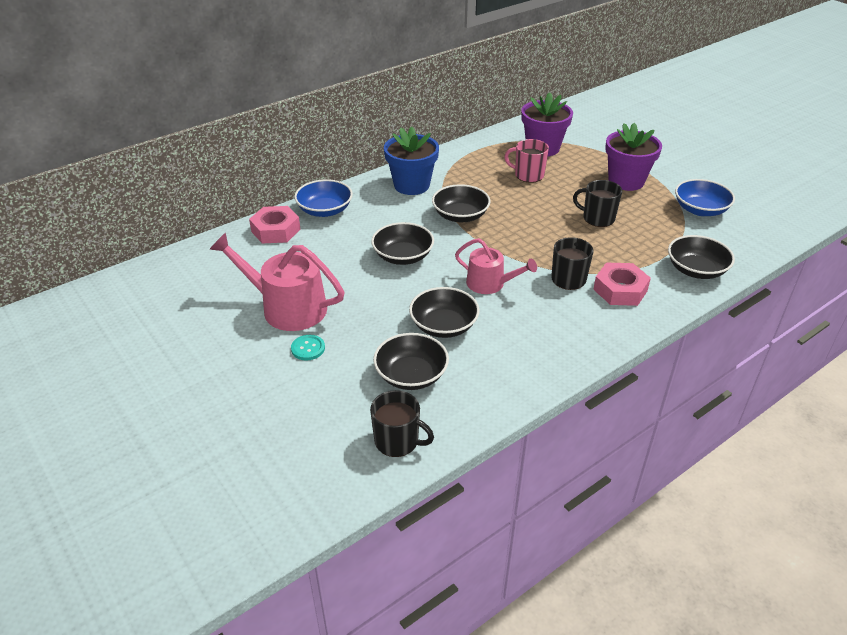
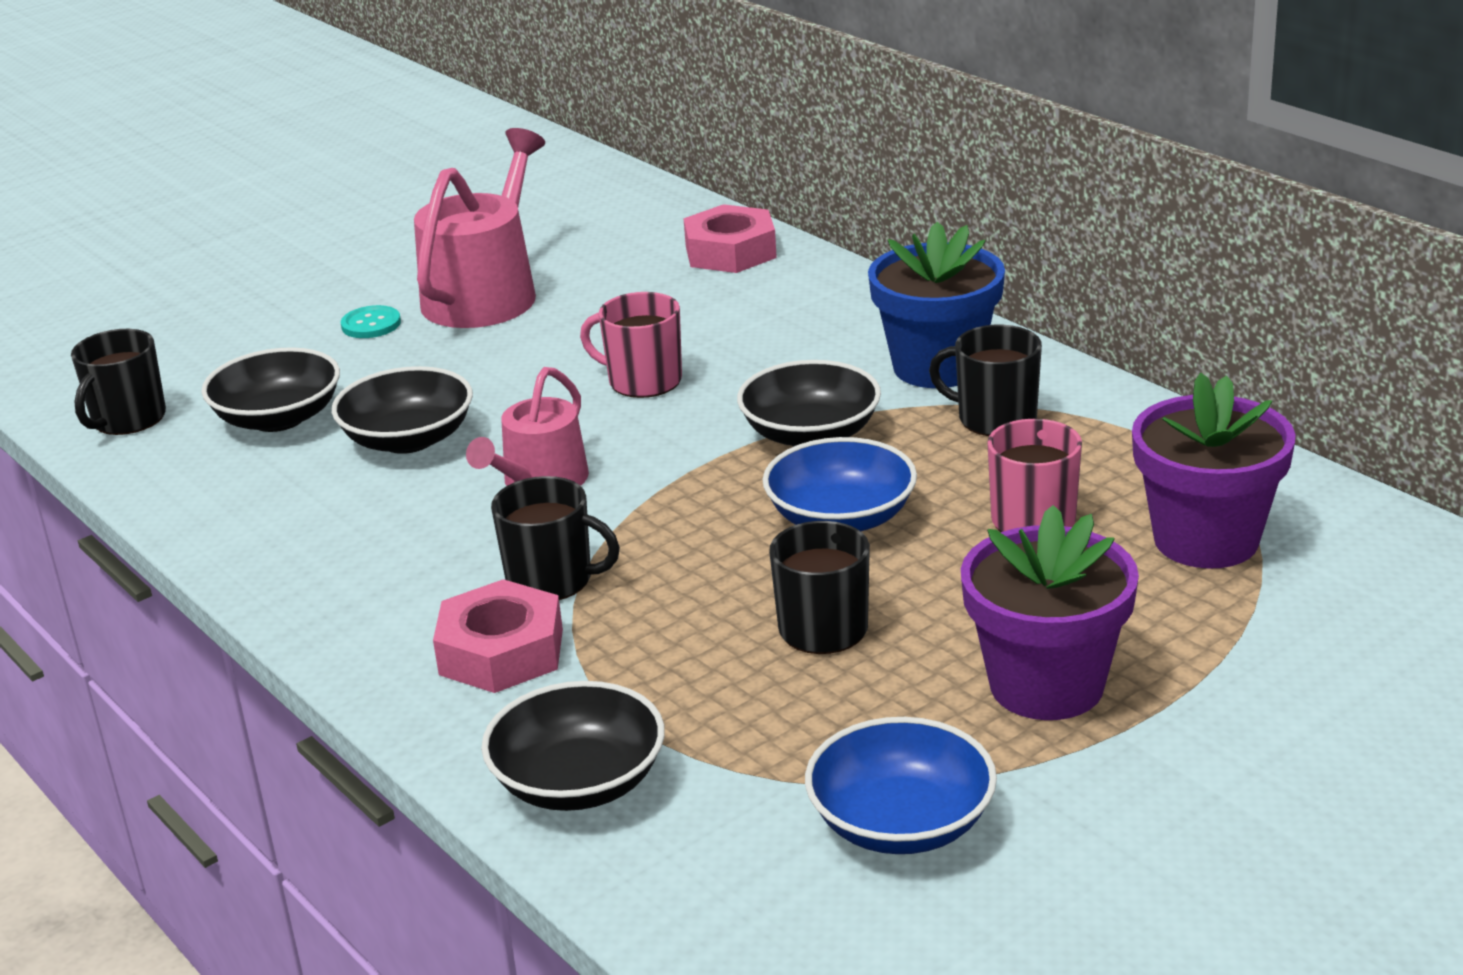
camera: 90 degrees right, 10 degrees down
blue bowl [294,179,353,217] -> blue bowl moved to [763,437,917,531]
black bowl [371,222,434,265] -> pink mug [580,292,682,398]
none -> black mug [929,325,1042,436]

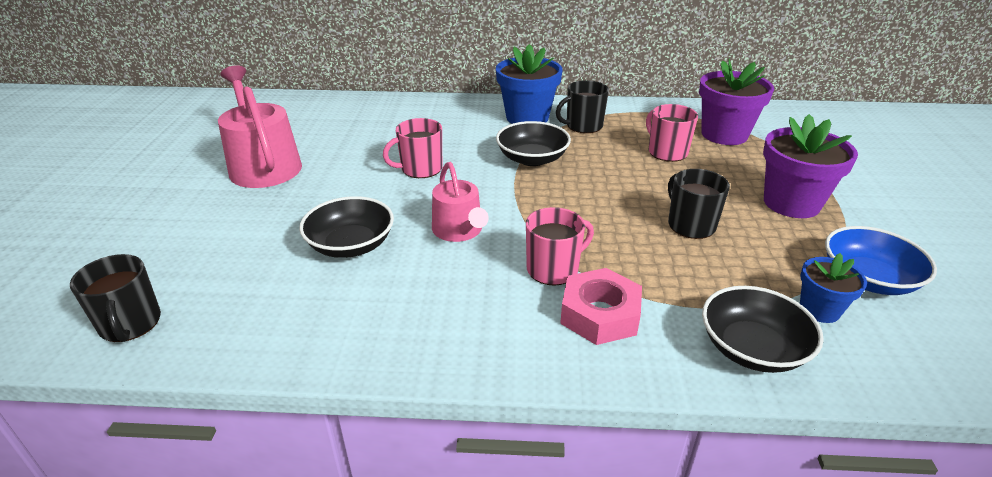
camera: 50 degrees left, 5 degrees up
black bowl [201,347,340,432] -> none
turquoise button [341,305,401,338] -> none
black mug [491,476,620,600] -> pink mug [526,207,594,286]
pink nut [683,204,777,273] -> none
blue bowl [763,437,917,531] -> none
none -> blue flower pot [800,253,867,323]

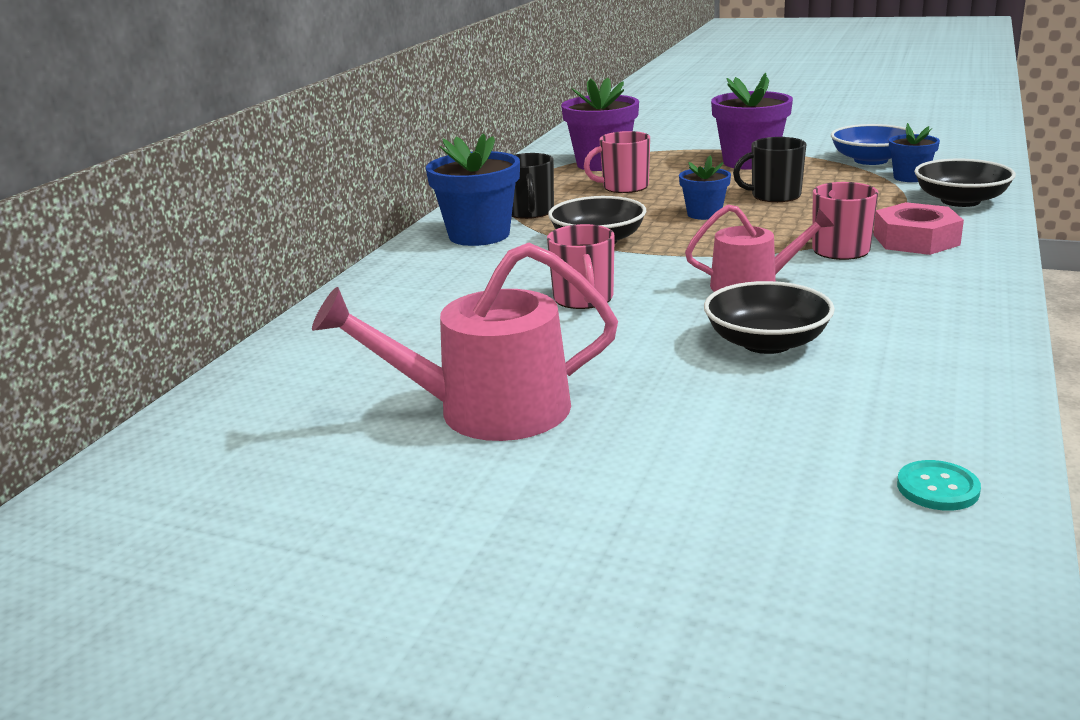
camera: 70 degrees left, 10 degrees down
black mug [70,254,161,342] -> turquoise button [897,460,981,511]
none -> blue flower pot [679,156,731,220]

